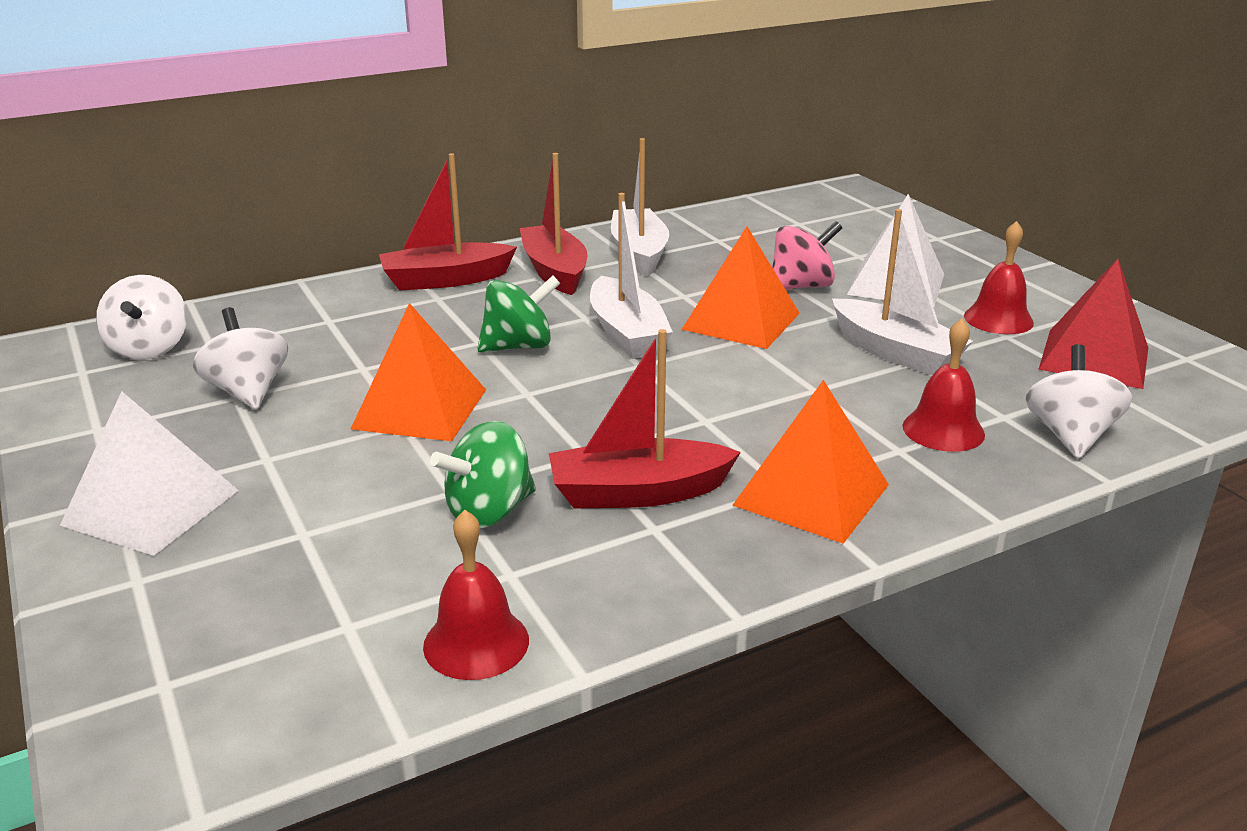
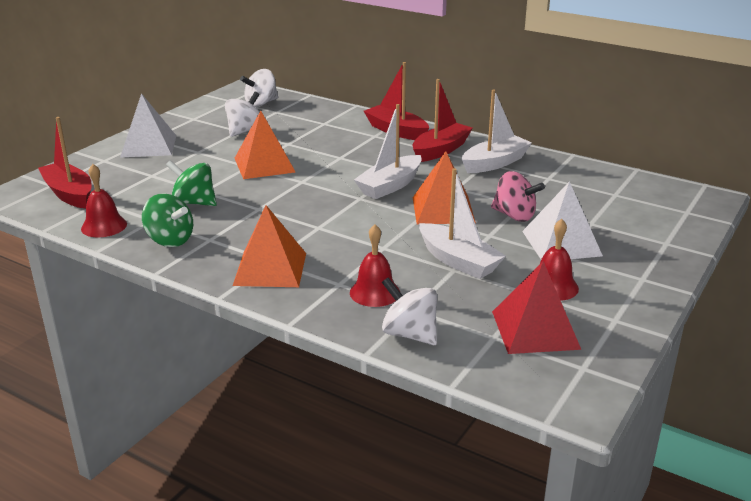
camera: 60 degrees right, 0 degrees up
green spinning top [477,276,561,353] -> green spinning top moved to [142,193,193,247]
red boat [549,329,741,509] -> red boat moved to [38,117,92,209]
white boat [832,209,973,375] -> white boat turned 60 degrees counterclockwise [419,168,506,279]
white spinning top [1026,344,1132,459] -> white spinning top turned 120 degrees counterclockwise [382,277,437,345]

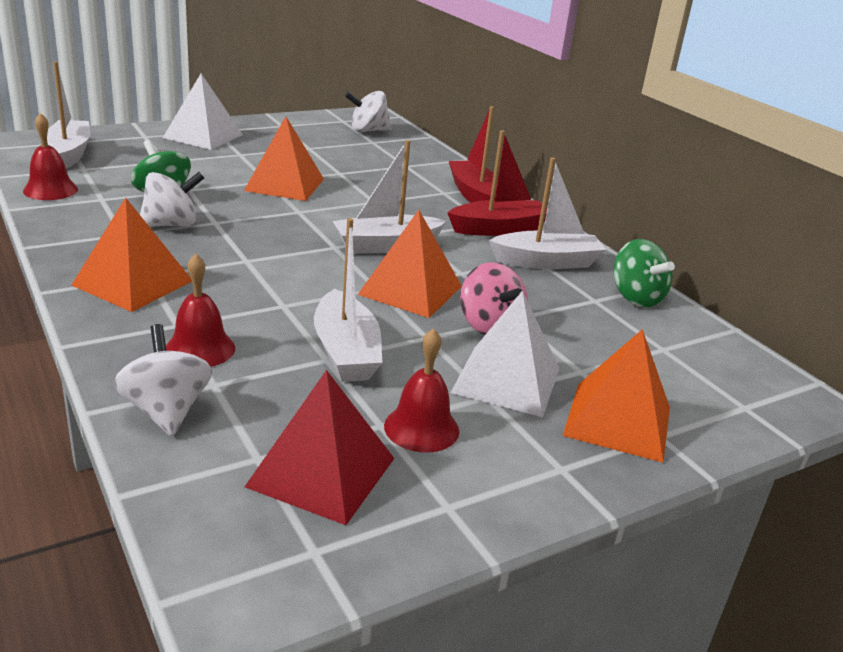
camera: 25 degrees right, 0 degrees up
red boat [38,117,92,209] -> white boat [47,61,90,169]
green spinning top [142,193,193,247] -> green spinning top moved to [613,239,675,307]
white spinning top [225,92,259,137] -> white spinning top moved to [140,172,204,227]
none -> orange pyramid [563,329,670,463]

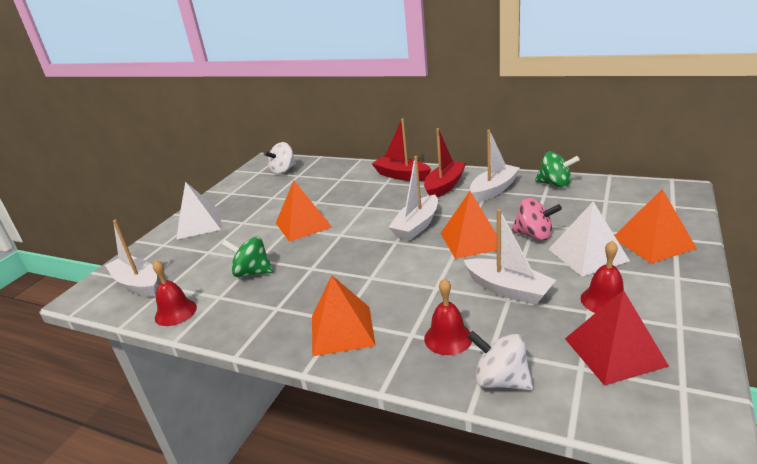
camera: 30 degrees left, 0 degrees up
white spinning top [140,172,204,227] -> none

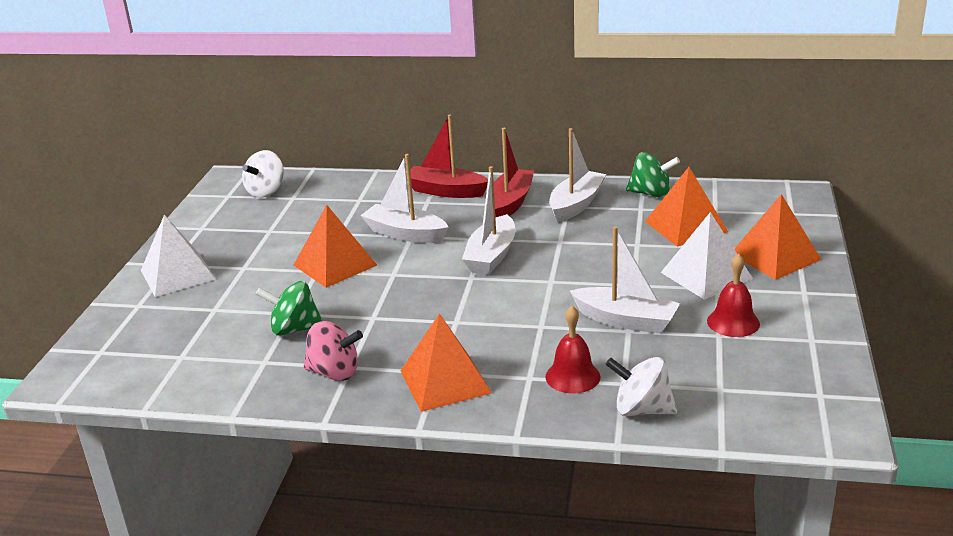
camera: 15 degrees left, 0 degrees up
white boat [105,220,157,297] -> white boat moved to [360,154,448,243]
red bell [153,260,197,326] -> none
orange pyramid [440,191,497,259] -> orange pyramid moved to [645,167,728,247]
pink spinning top [511,198,562,240] -> pink spinning top moved to [303,321,363,381]
red pyramid [565,290,669,386] -> none

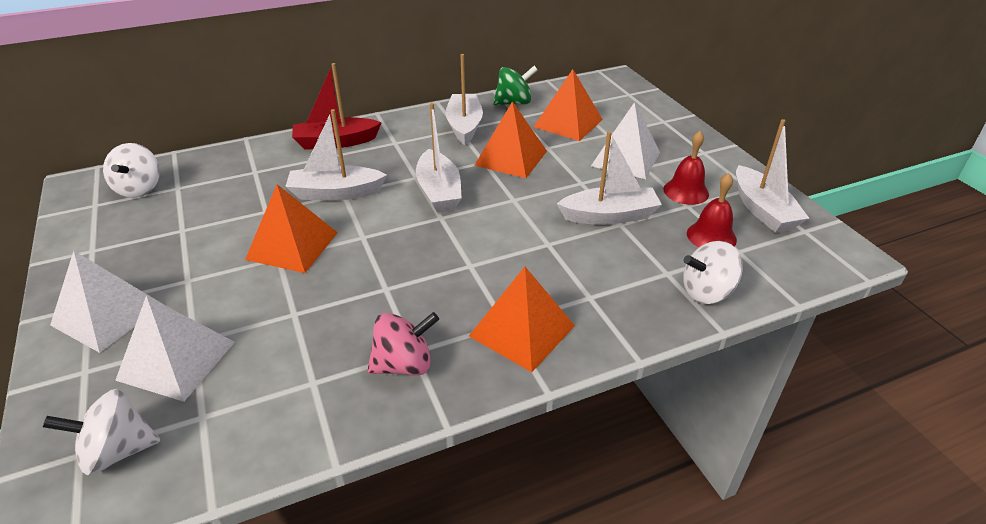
camera: 35 degrees left, 10 degrees up
green spinning top [256,281,323,336] -> none
red boat [494,128,534,218] -> none
red bell [545,306,600,393] -> red bell moved to [687,173,737,247]
orange pyramid [734,194,821,280] -> orange pyramid moved to [474,101,547,178]
none -> white spinning top [43,389,161,475]
none -> white pyramid [115,296,235,402]
none -> white boat [736,119,809,233]

